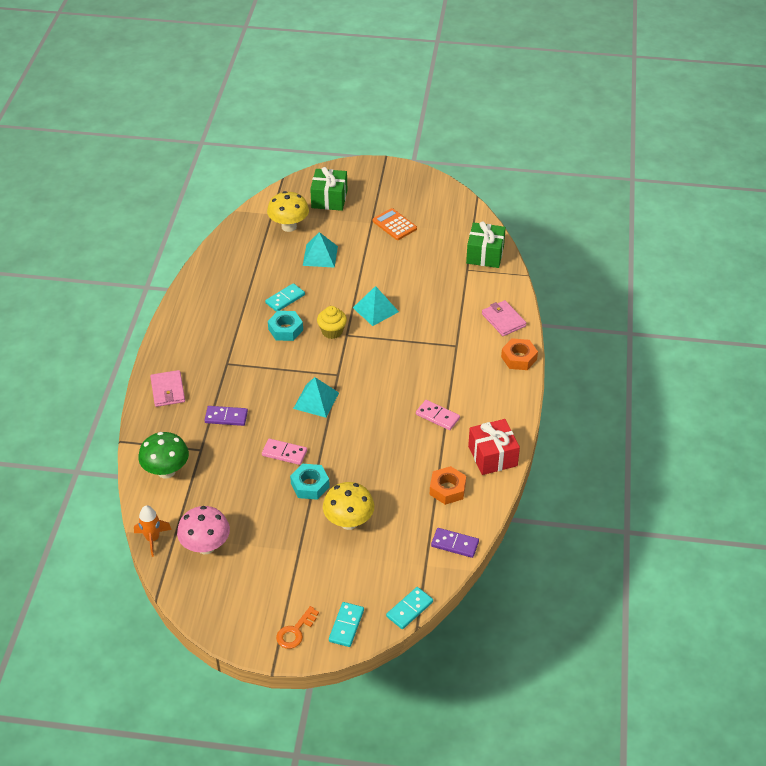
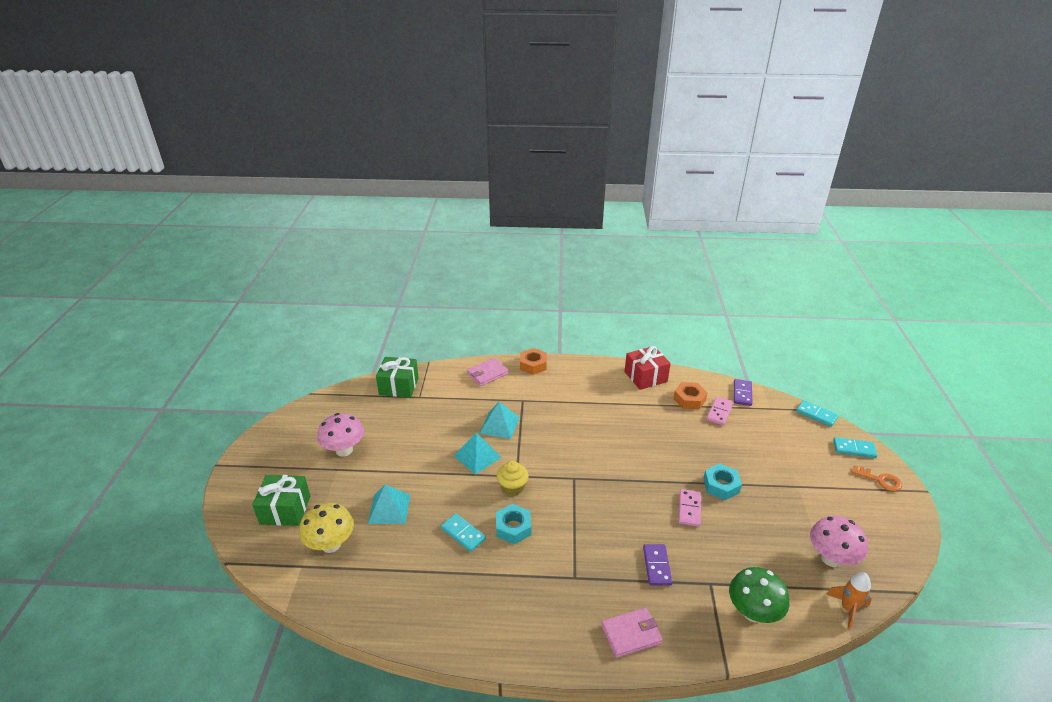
camera: 95 degrees left, 10 degrees down
turquoise pyramid [293,377,339,418] -> turquoise pyramid moved to [480,402,520,439]
yellow mushroom [323,482,374,530] -> none
orange calculator [373,208,417,240] -> pink mushroom [317,413,364,457]
pink domino [416,400,460,430] -> pink domino moved to [706,397,733,426]

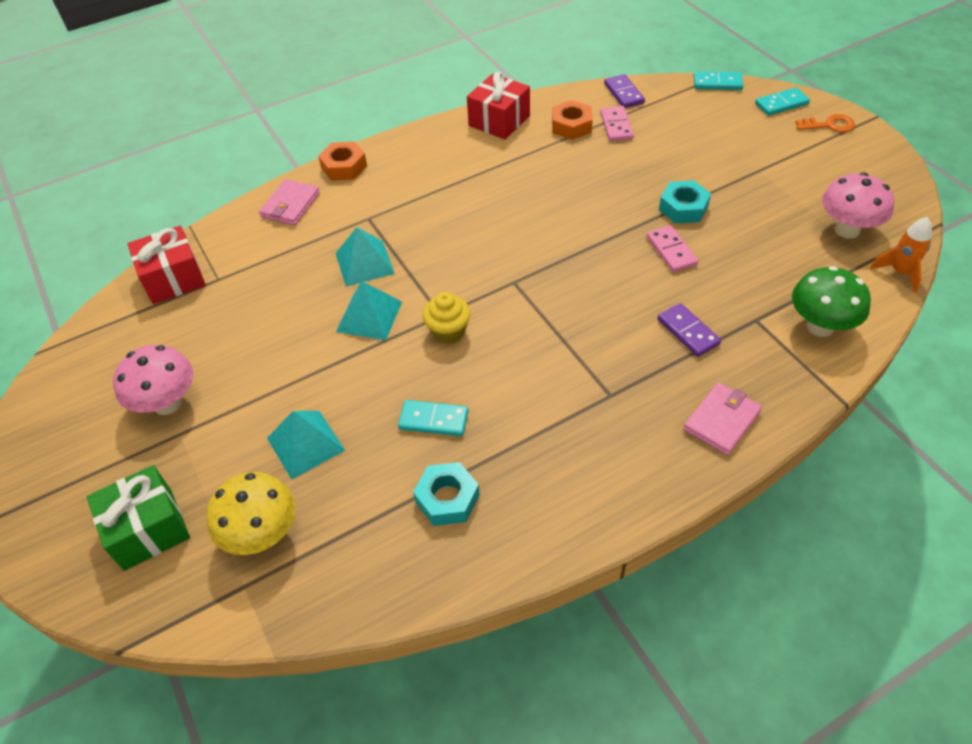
camera: 30 degrees left, 15 degrees up
green gift [376,357,419,398] -> red gift [127,226,206,304]
turquoise nut [496,504,531,544] -> turquoise nut moved to [413,462,480,526]

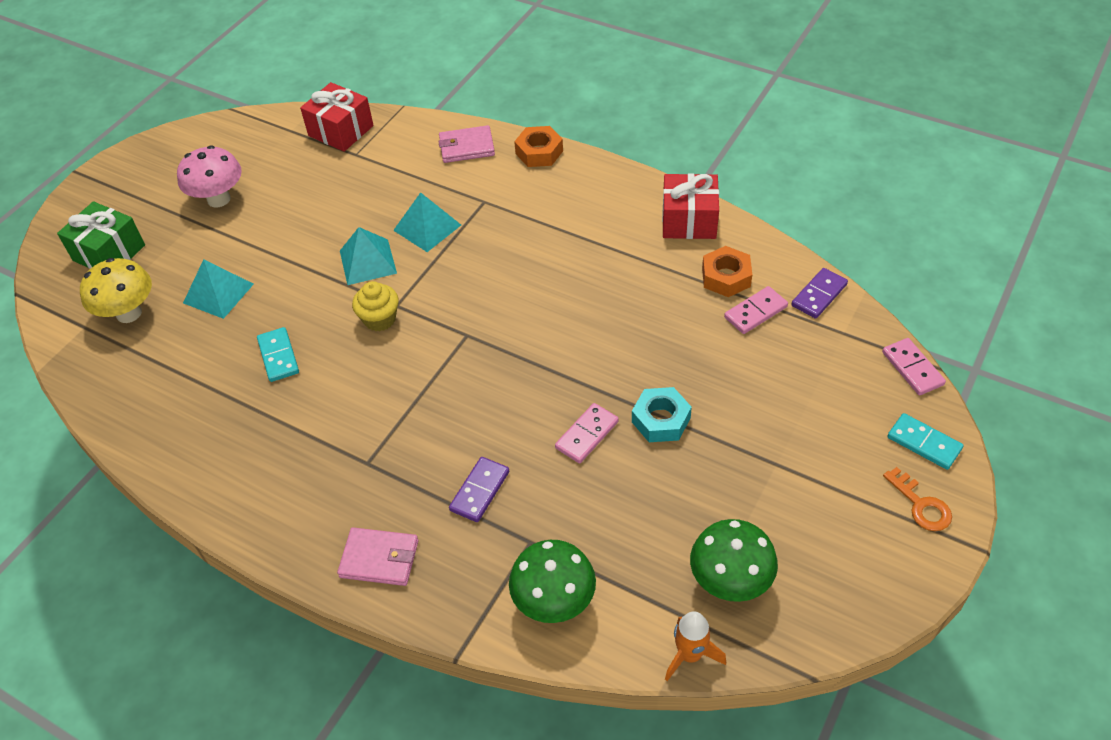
camera: 60 degrees right, 0 degrees up
turquoise nut [413,462,480,526] -> none
turquoise domino [694,72,743,90] -> pink domino [882,338,946,395]
pink mushroom [822,172,894,239] -> green mushroom [690,519,778,602]

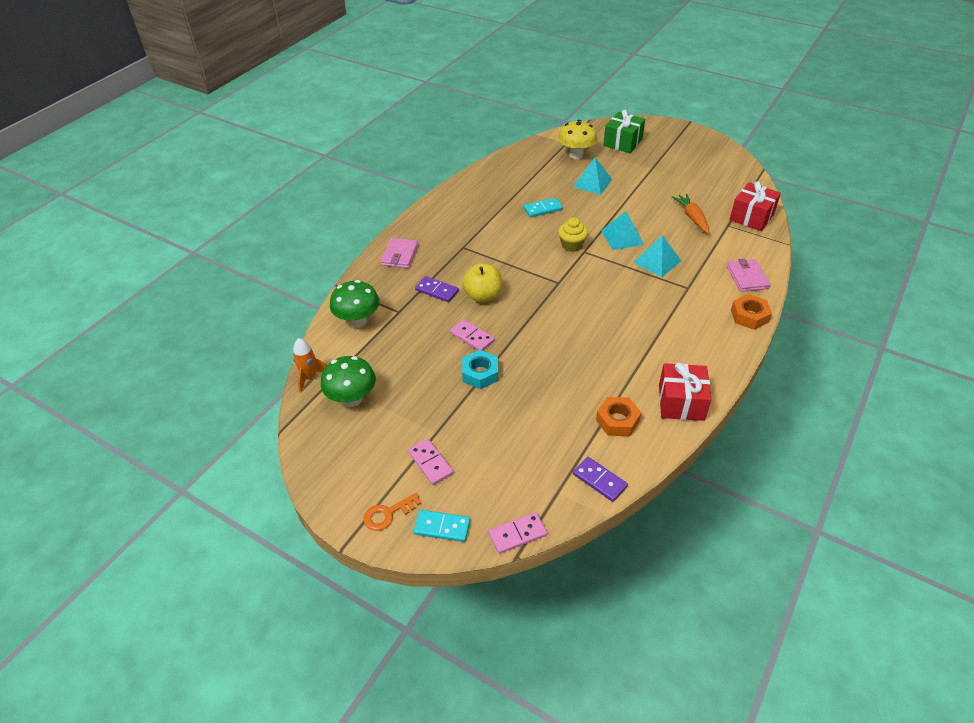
camera: 90 degrees right, 5 degrees down
pink mushroom [177,145,242,207] -> none
pink domino [724,286,788,334] -> pink domino moved to [408,439,453,485]
turquoise domino [887,413,963,470] -> turquoise domino turned 60 degrees clockwise [413,510,470,542]
none -> yellow apple [462,263,502,303]
none -> orange carrot [672,193,709,234]

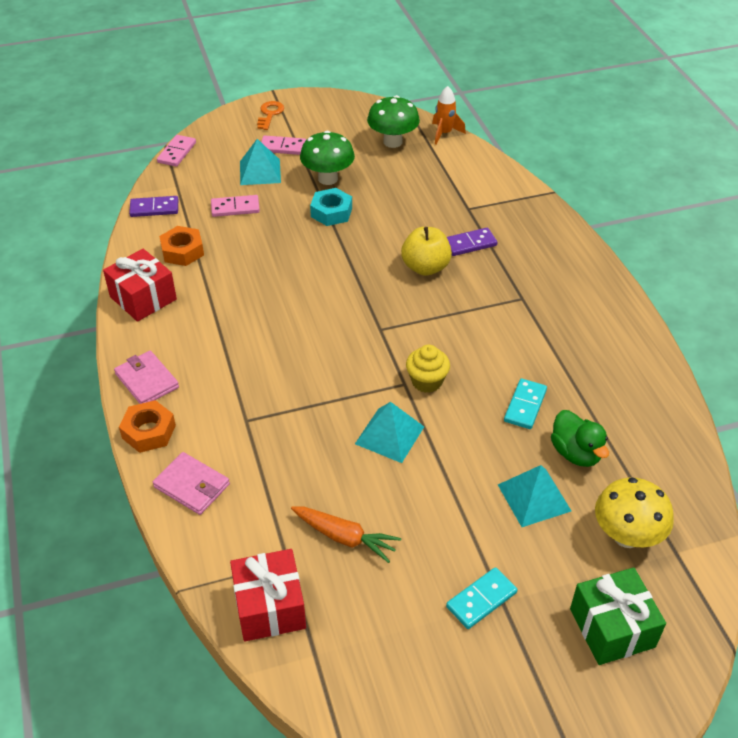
camera: 130 degrees right, 0 degrees up
green mushroom [330,280,379,328] -> green mushroom moved to [300,131,355,185]
pink wallet [381,238,418,268] -> pink wallet moved to [114,350,179,404]
turquoise domino [413,510,470,542] -> turquoise domino moved to [446,567,517,629]
pink domino [450,319,495,351] -> pink domino moved to [211,195,260,217]
turquoise pyramid [633,235,681,277] -> turquoise pyramid moved to [240,139,281,185]
none -> green duck [551,410,609,467]

